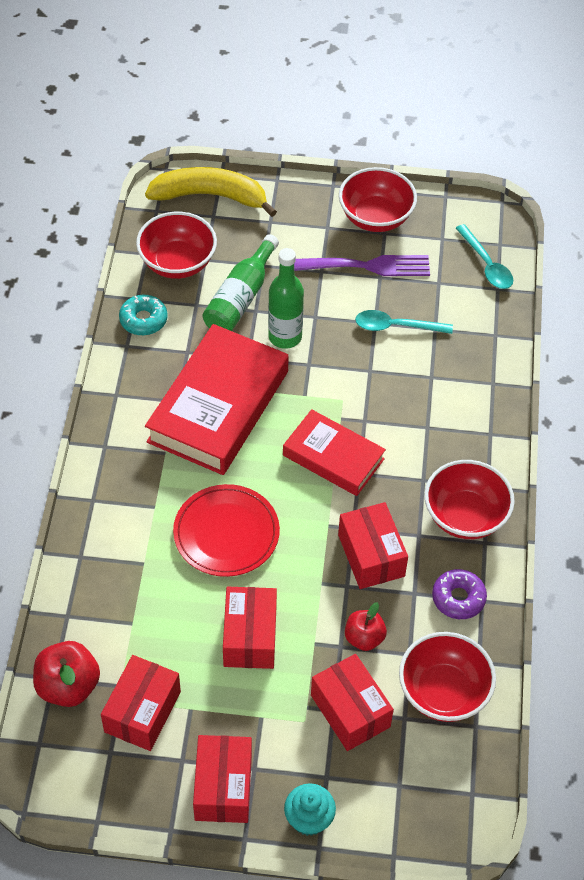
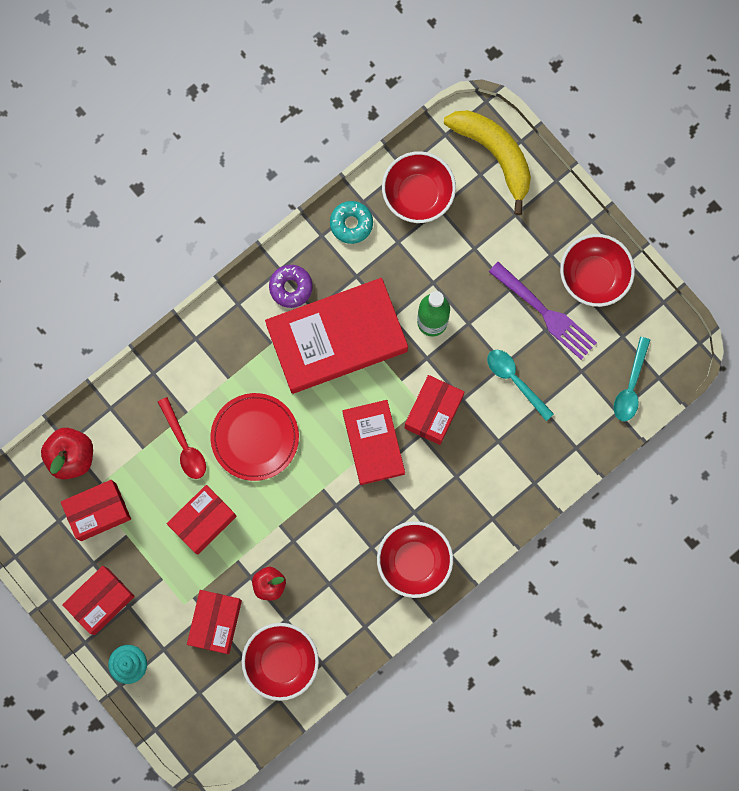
camera: 45 degrees right, 25 degrees up
green bottle [203,234,279,331] -> none
red box [338,502,408,589] -> red box moved to [405,375,464,445]
purple donut [432,569,487,619] -> purple donut moved to [269,265,313,308]
none -> red spoon [158,397,206,479]

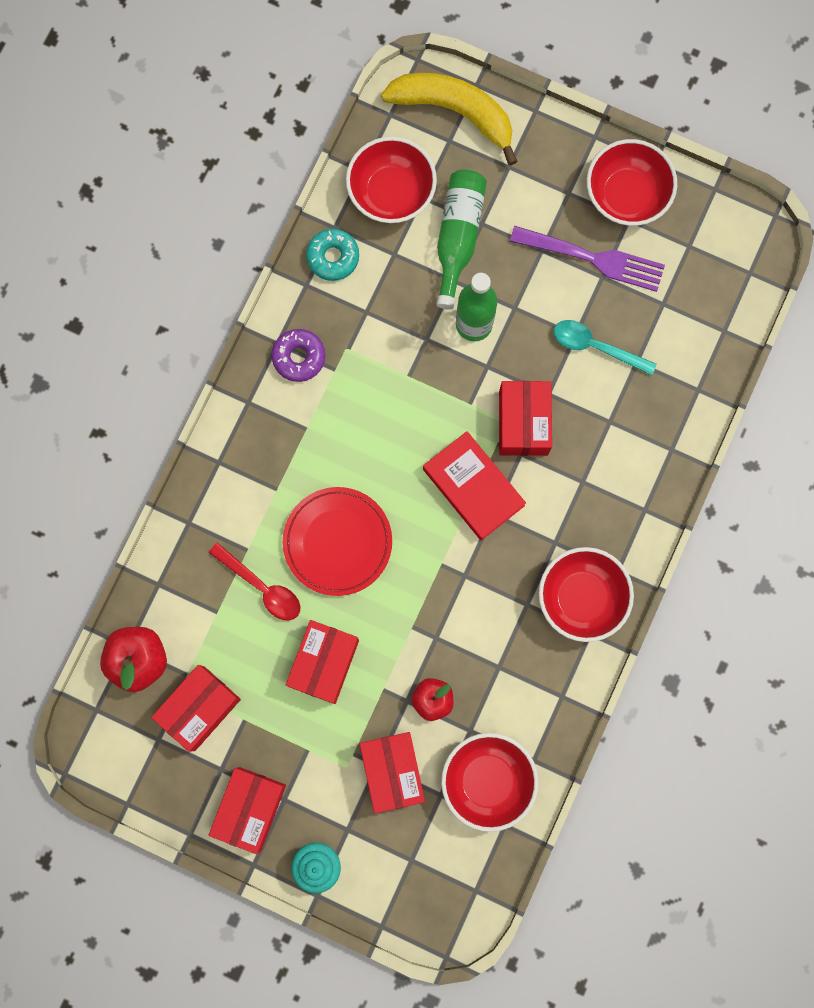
camera: 25 degrees left, 0 degrees up
red book [265,278,408,394] -> none
turquoise spoon [614,337,650,421] -> none
none -> green bottle [436,170,487,309]

